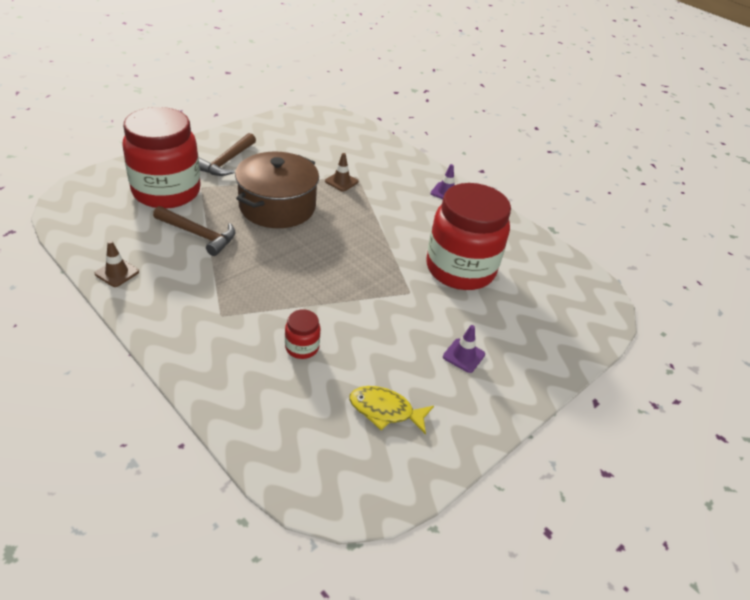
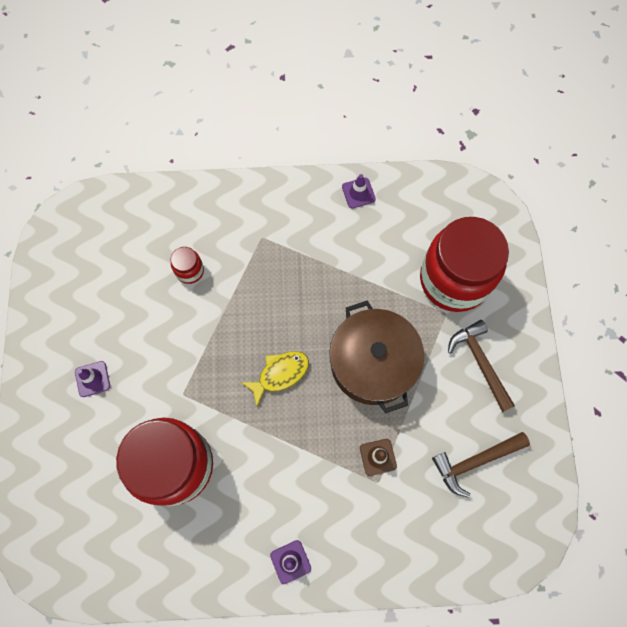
camera: 135 degrees right, 30 degrees up
brown traffic cone [95,240,139,287] -> purple traffic cone [342,174,376,208]
brown hammer [153,206,235,256] -> brown hammer moved to [432,432,530,498]
yellow fish [349,386,434,435] -> yellow fish moved to [241,351,309,407]

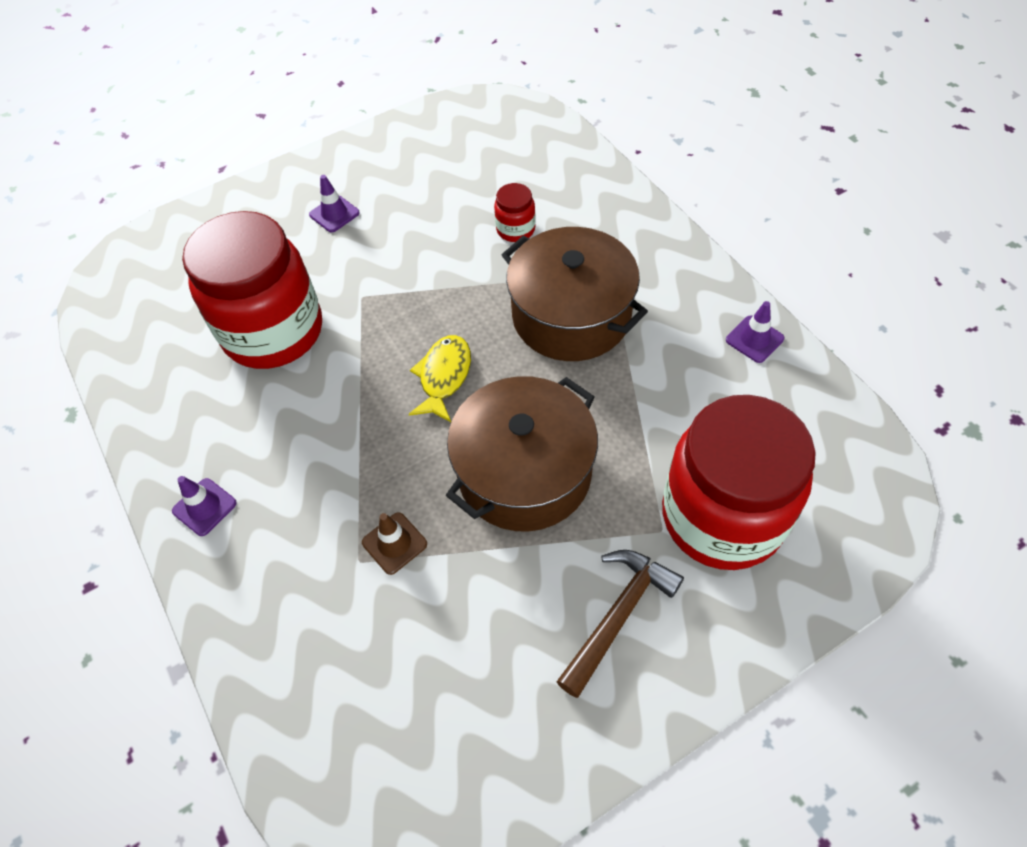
camera: 65 degrees right, 15 degrees down
yellow fish [241,351,309,407] -> yellow fish turned 105 degrees counterclockwise [409,335,471,422]
brown hammer [432,432,530,498] -> none
none -> brown pot [502,227,648,361]

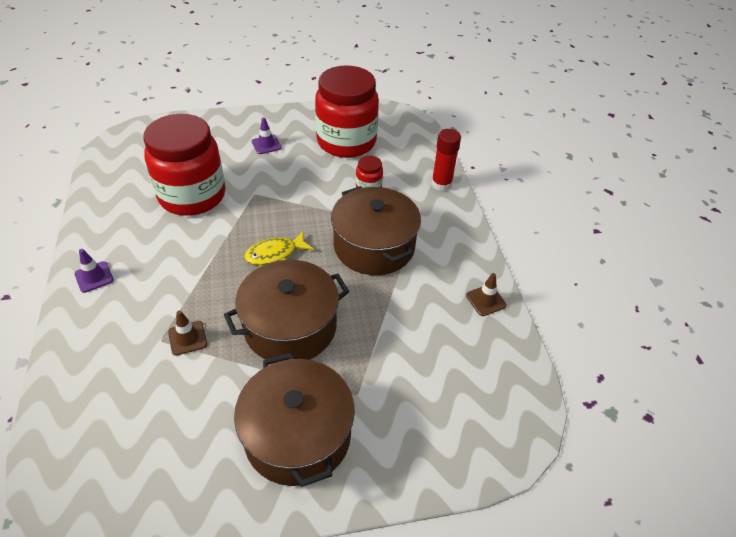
camera: 15 degrees right, 10 degrees down
yellow fish [409,335,471,422] -> yellow fish turned 150 degrees counterclockwise [244,231,314,266]
brown hammer [556,550,684,698] -> brown pot [234,353,355,487]
red jar [662,395,816,570] -> red jar moved to [315,65,379,158]
purple traffic cone [726,301,784,363] -> brown traffic cone [466,273,507,316]
none -> red glue stick [431,129,461,191]

